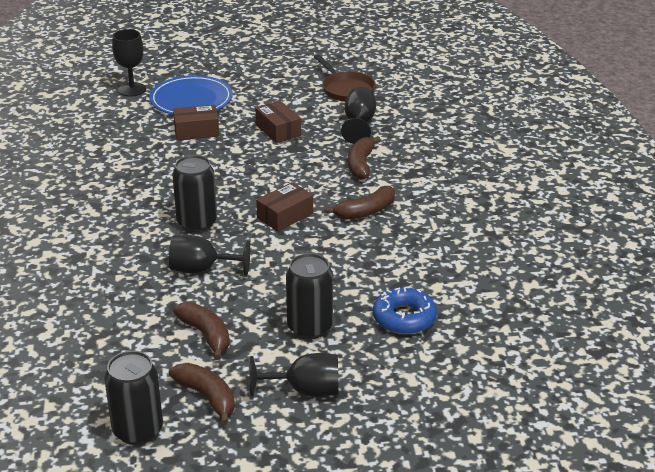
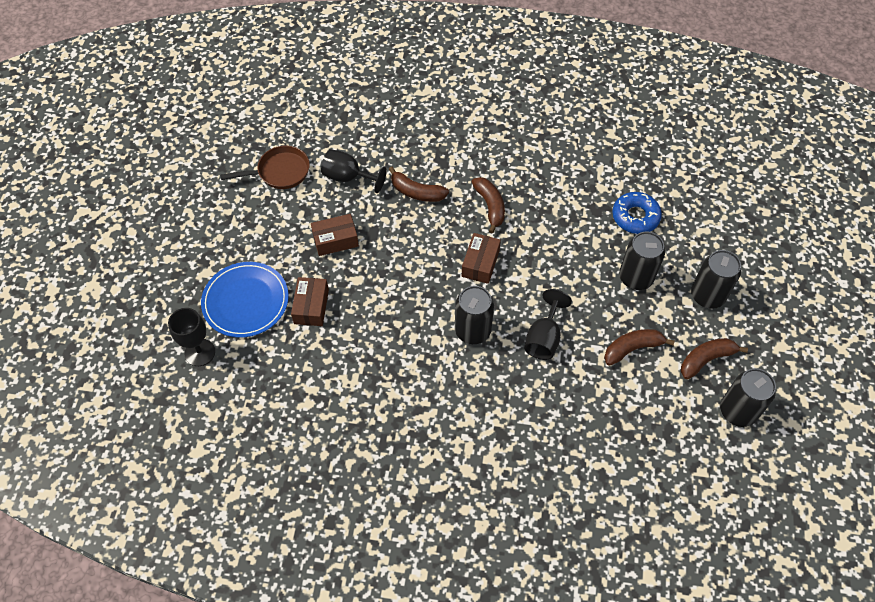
camera: 75 degrees left, 25 degrees up
black goblet [250,353,339,397] -> black can [691,250,741,309]
brown box [256,182,313,232] -> brown box turned 45 degrees clockwise [462,233,501,284]

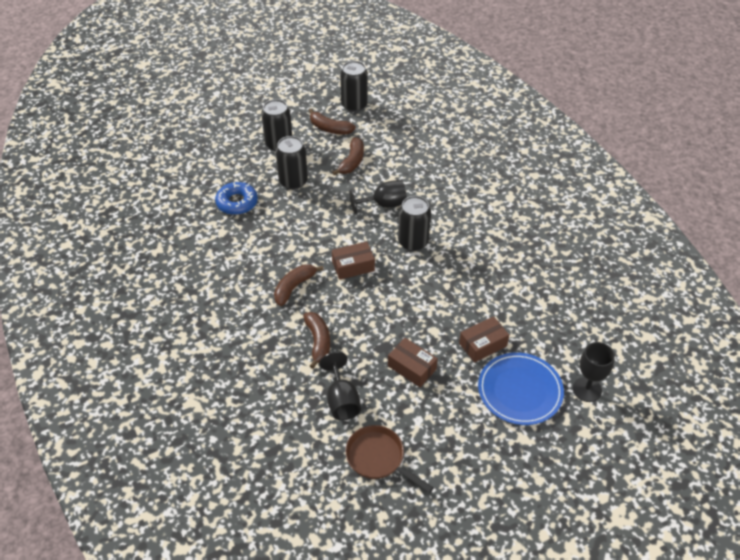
camera: 125 degrees left, 10 degrees down
brown banana [604,329,675,366] -> brown banana turned 105 degrees counterclockwise [332,137,364,175]

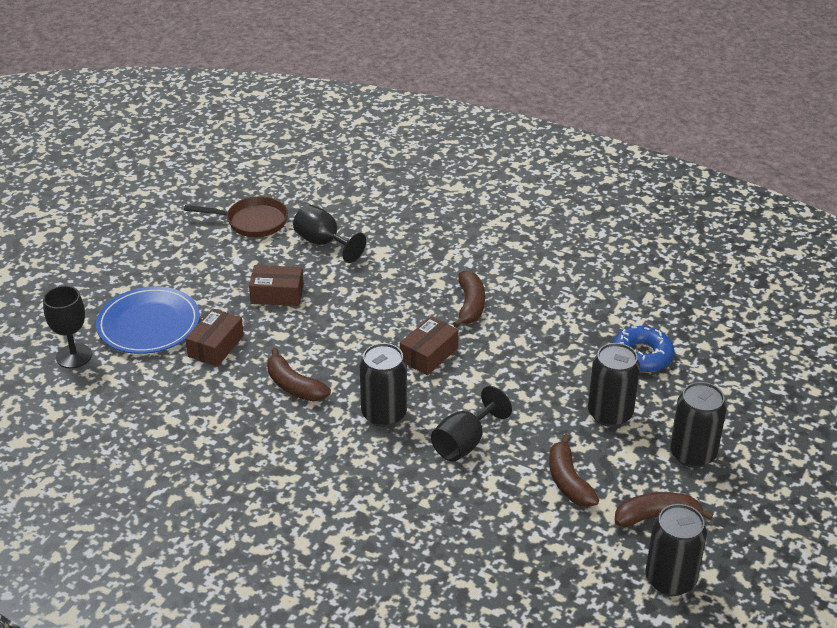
camera: 145 degrees right, 10 degrees down
brown banana [303,312,330,369] -> brown banana moved to [267,348,331,401]

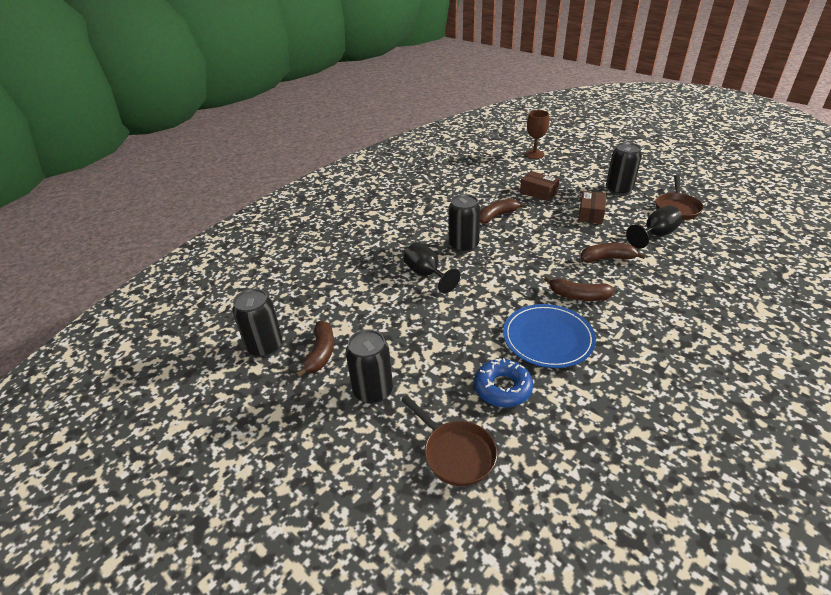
camera: 105 degrees right, 0 degrees up
black goblet [43,286,92,368] -> brown goblet [525,110,549,159]
blue plate [96,286,200,354] -> blue plate moved to [503,304,596,368]
brown box [400,316,459,375] -> none
brown banana [549,434,599,507] -> brown banana moved to [580,243,646,263]
black can [588,343,640,427] -> black can moved to [606,142,642,195]
none -> brown pan [401,395,497,486]

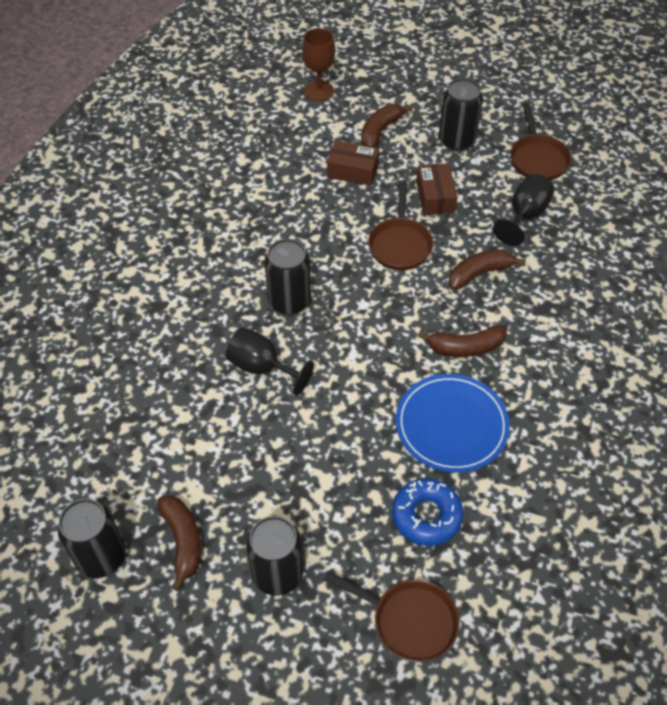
camera: 25 degrees left, 15 degrees up
brown banana [480,199,526,224] -> brown banana moved to [361,104,413,148]
none -> brown pan [368,182,433,270]

